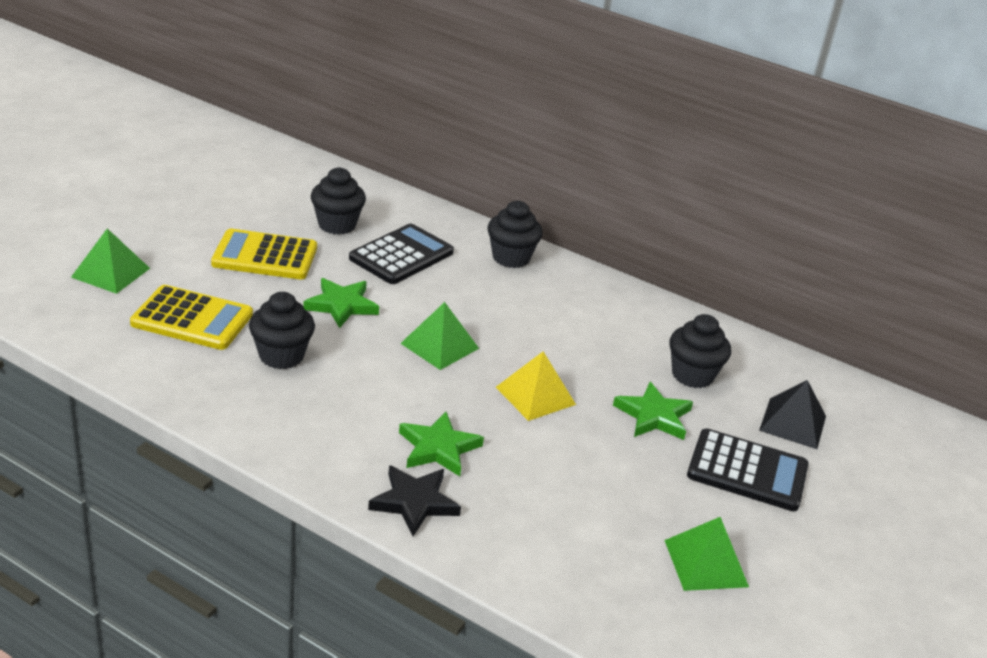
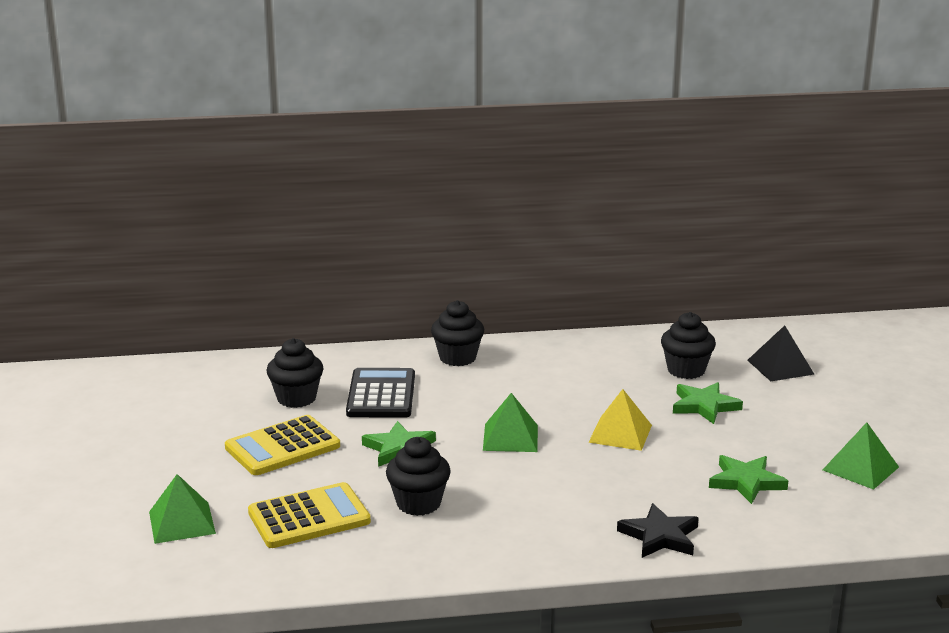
camera: 35 degrees left, 10 degrees down
green star [399,412,484,476] -> green star moved to [709,455,788,504]
black calculator [687,428,809,511] -> none

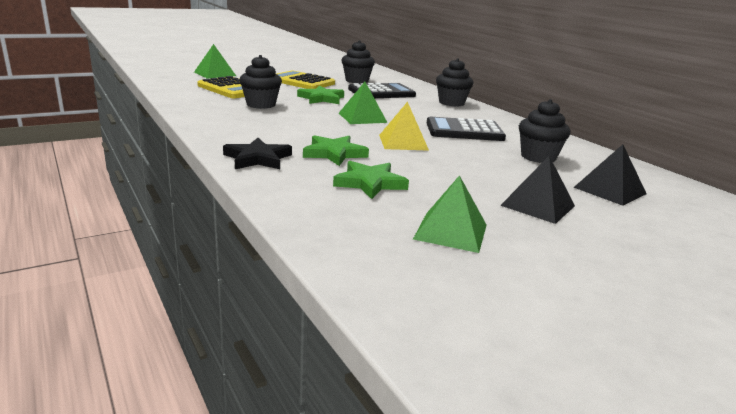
camera: 65 degrees right, 0 degrees up
green star [673,382,743,424] -> green star moved to [303,135,369,166]
none -> black calculator [427,117,506,141]
none -> black pyramid [500,156,575,224]

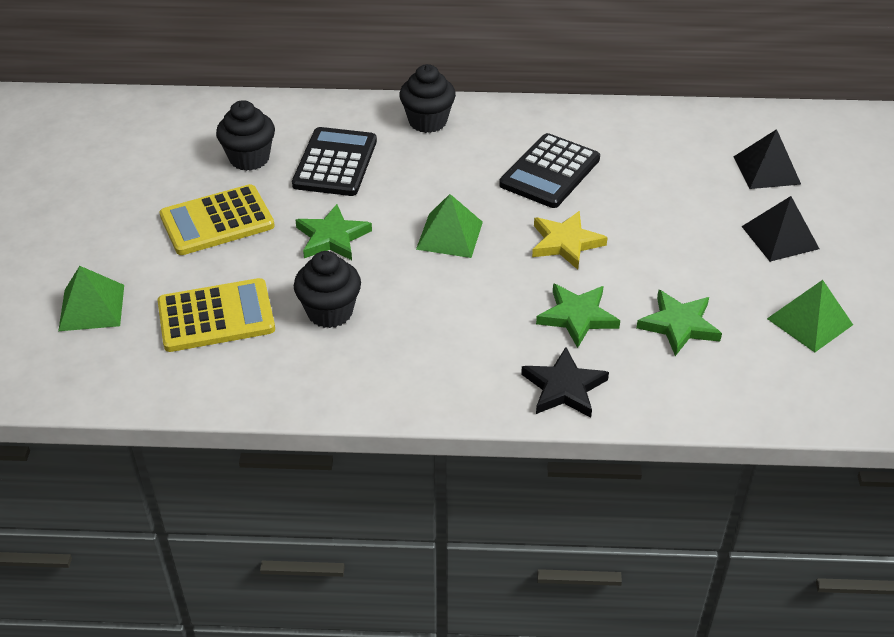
camera: 55 degrees left, 20 degrees up
yellow pyramid [379,102,429,151] -> yellow star [532,211,608,270]
black cupcake [519,99,571,163] -> none

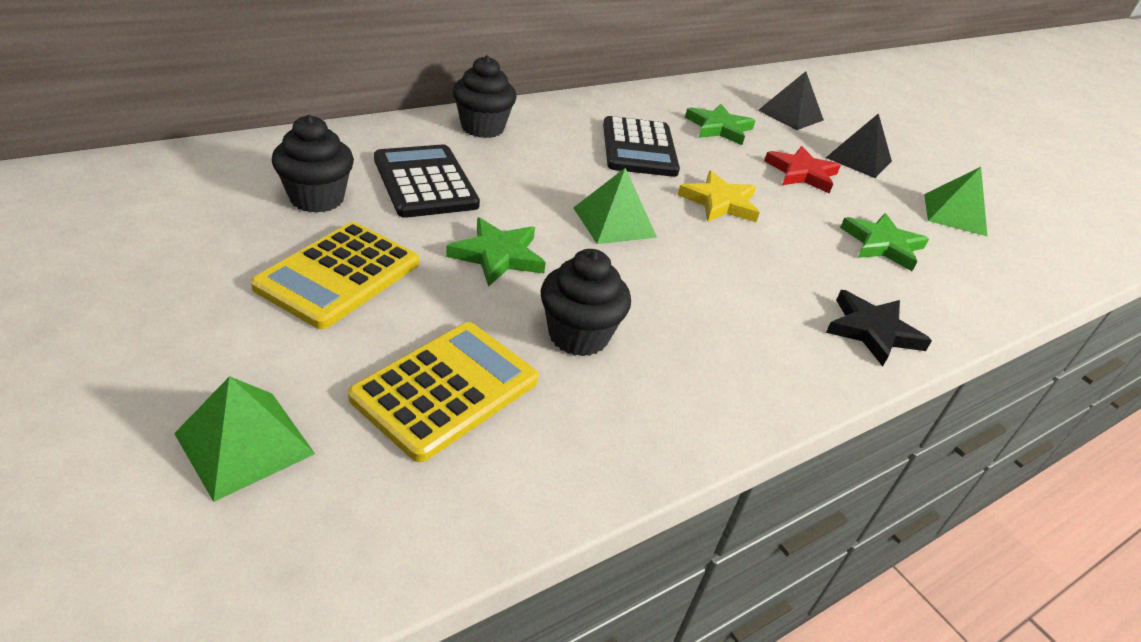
camera: 40 degrees left, 5 degrees down
green star [536,284,620,348] -> green star moved to [685,104,755,145]
none -> red star [764,146,841,194]

